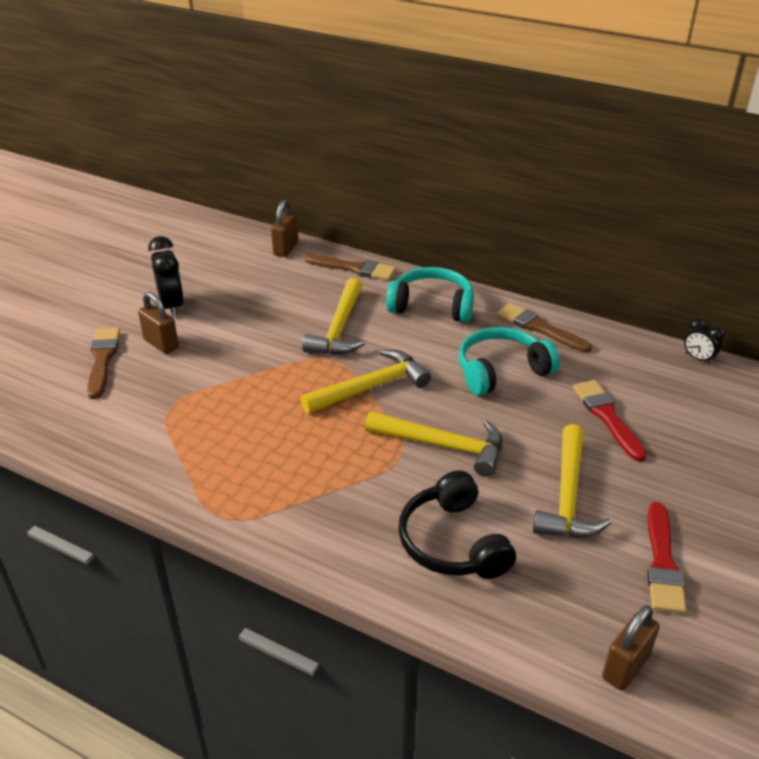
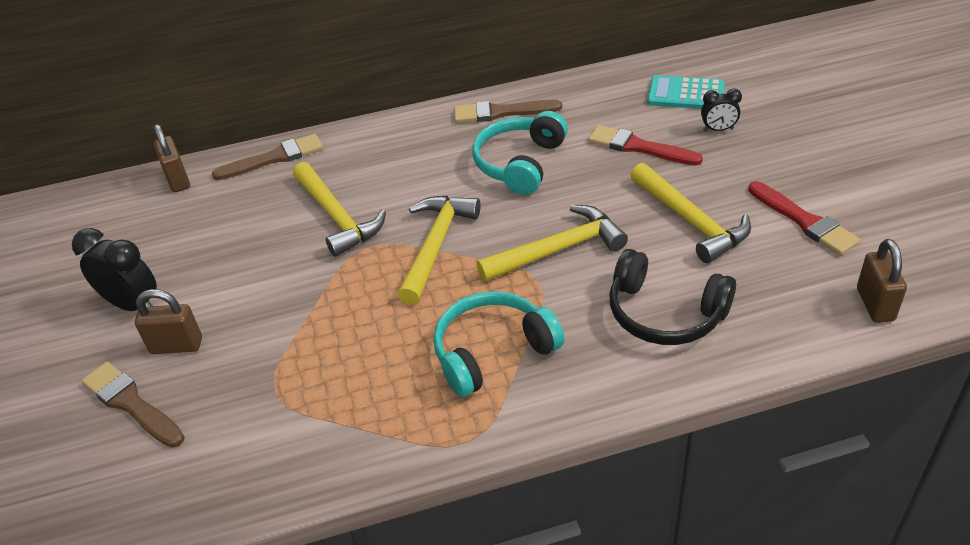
camera: 40 degrees left, 5 degrees up
turquoise headphones [386,267,474,323] -> turquoise headphones moved to [433,291,565,397]
black clock [684,318,725,364] -> black clock moved to [701,89,742,131]
none -> turquoise calculator [647,75,725,109]

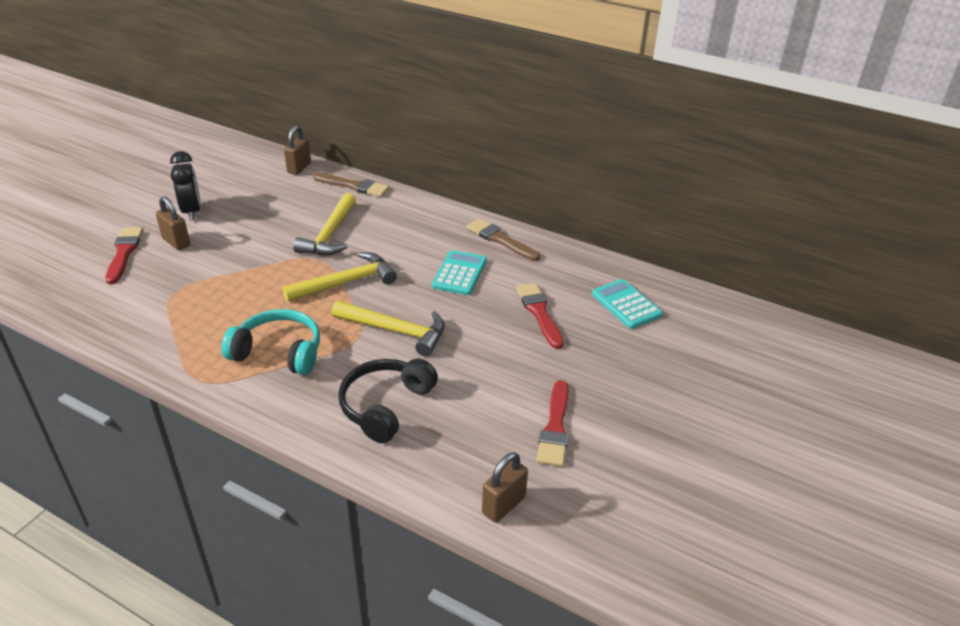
camera: 40 degrees right, 5 degrees down
brown brush [82,362,185,448] -> red brush [105,227,143,284]
turquoise headphones [472,111,568,195] -> turquoise calculator [432,250,487,295]
black headphones [610,249,736,345] -> black headphones turned 45 degrees clockwise [339,358,438,443]
yellow hammer [631,163,751,263] -> none
black clock [701,89,742,131] -> none

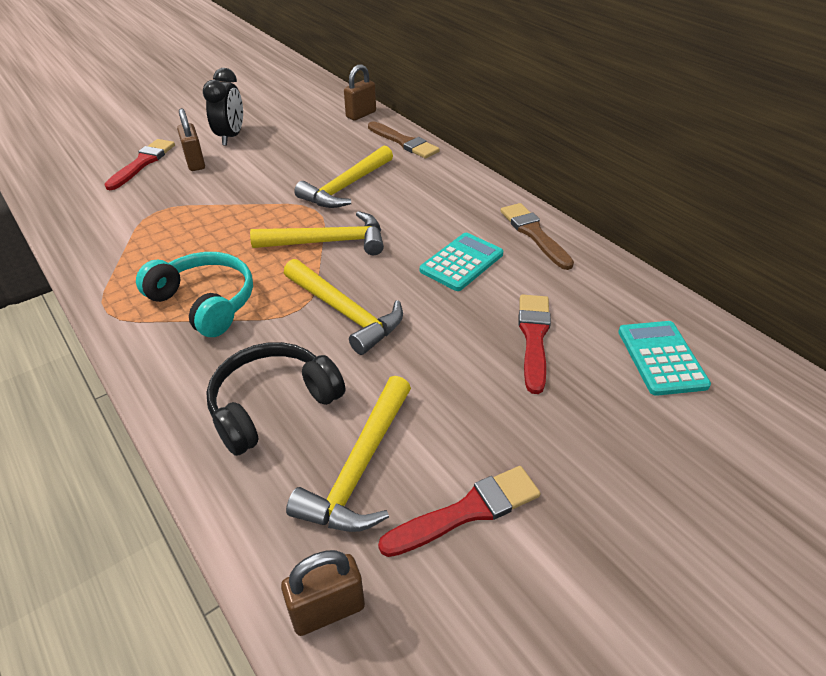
camera: 25 degrees right, 5 degrees up
red brush [536,380,569,467] -> red brush turned 150 degrees counterclockwise [378,466,541,557]
none -> yellow hammer [286,376,411,532]

